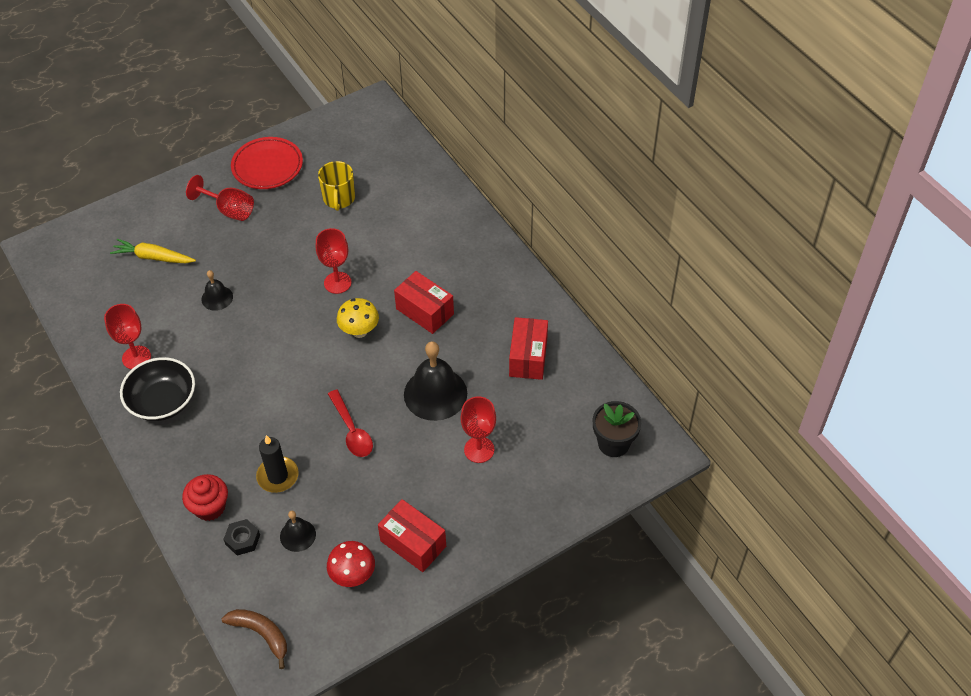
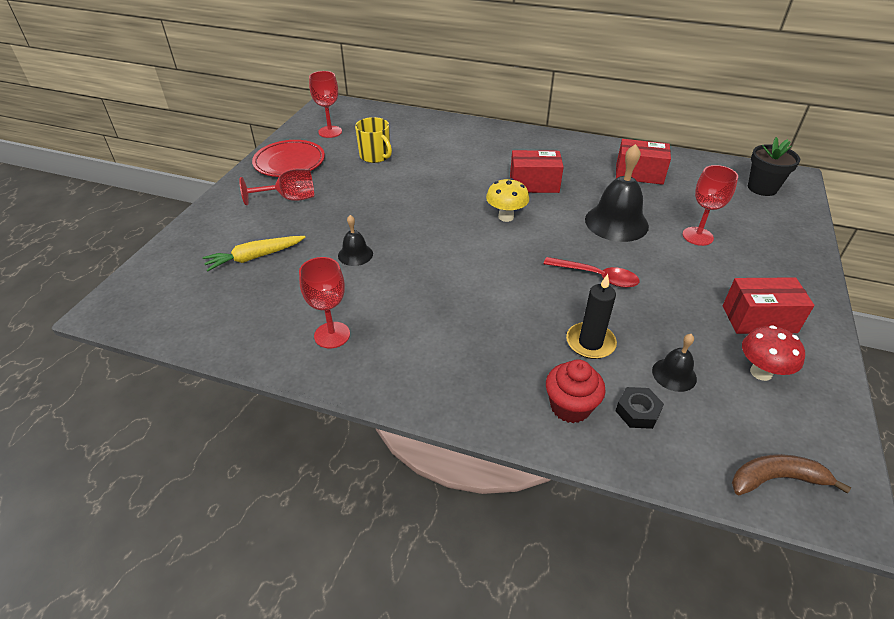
camera: 40 degrees left, 10 degrees down
black bowl [120,357,195,421] -> none
red goblet [316,228,352,294] -> red goblet moved to [309,71,342,138]
red box [509,317,548,380] -> red box turned 45 degrees counterclockwise [616,139,671,185]

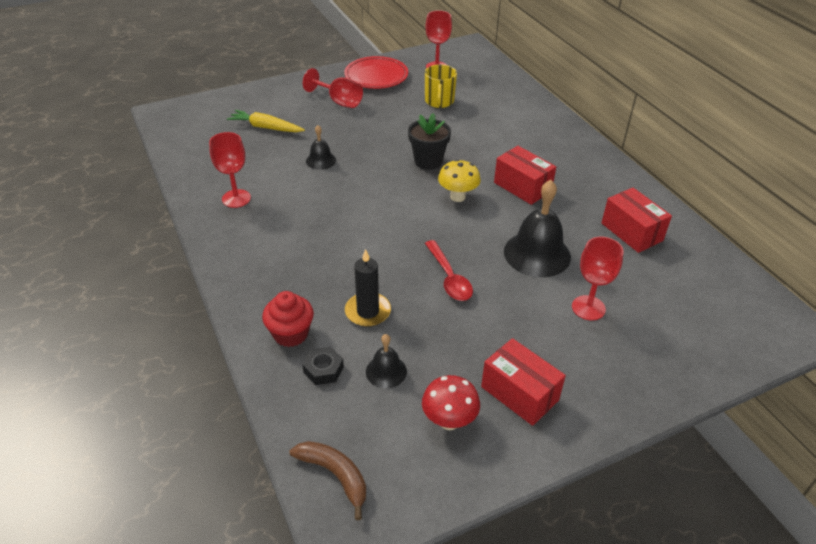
camera: 45 degrees right, 0 degrees up
black flower pot [748,137,800,196] -> black flower pot moved to [408,113,451,170]

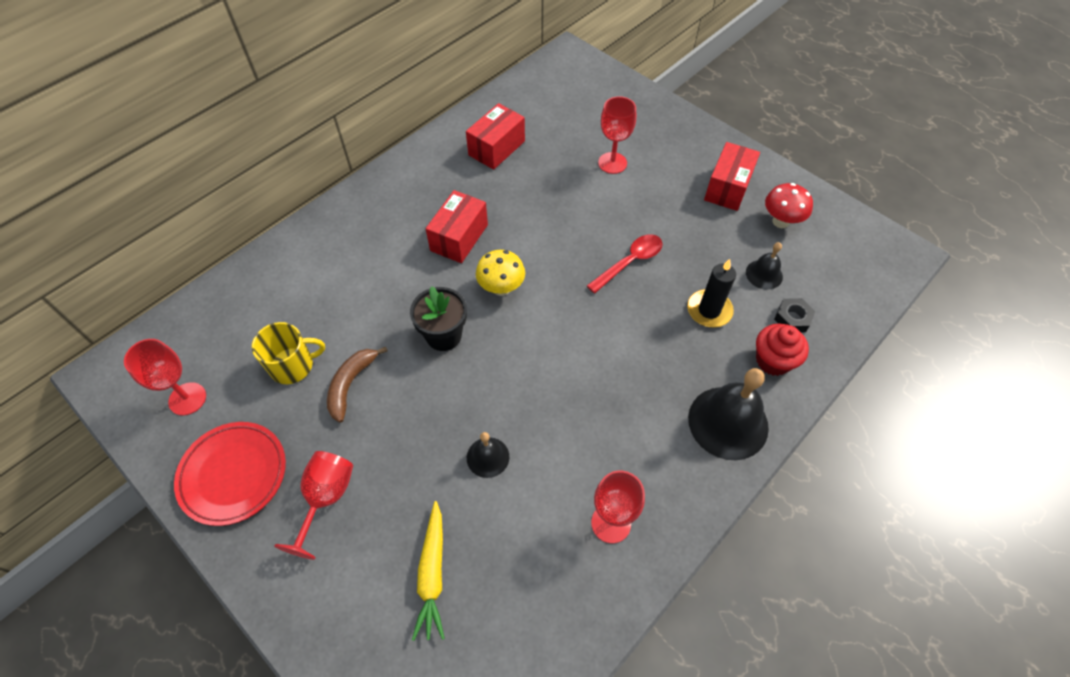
camera: 110 degrees left, 15 degrees up
brown banana [290,441,366,520] -> brown banana moved to [327,347,388,423]
black bell [504,180,571,277] -> black bell moved to [688,368,769,460]

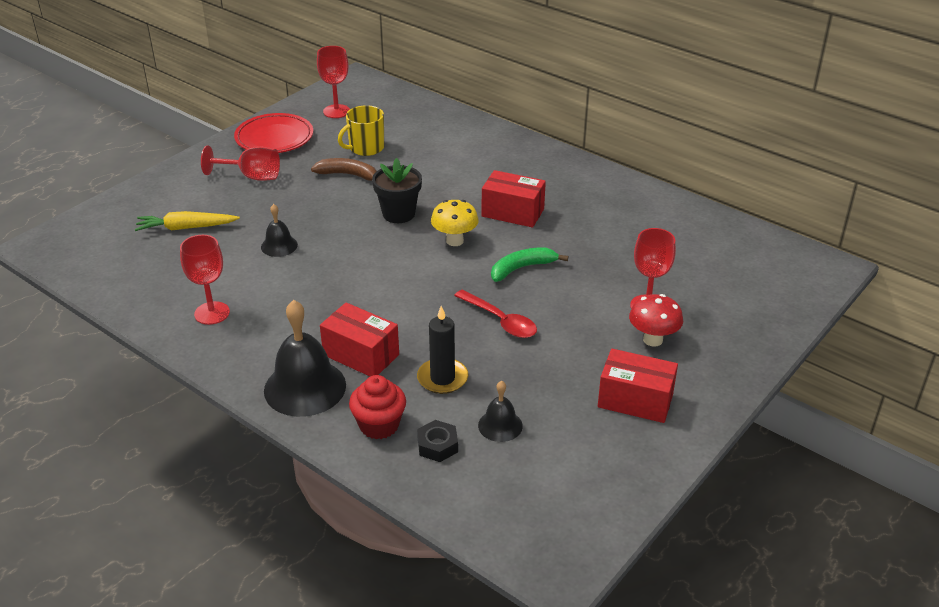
camera: 85 degrees right, 20 degrees down
yellow mug [252,322,325,384] -> yellow mug turned 75 degrees clockwise [338,105,384,156]
red box [466,103,525,170] -> red box moved to [320,303,399,376]
red mushroom [765,183,813,228] -> red mushroom moved to [629,294,683,347]
none -> green banana [491,247,568,282]

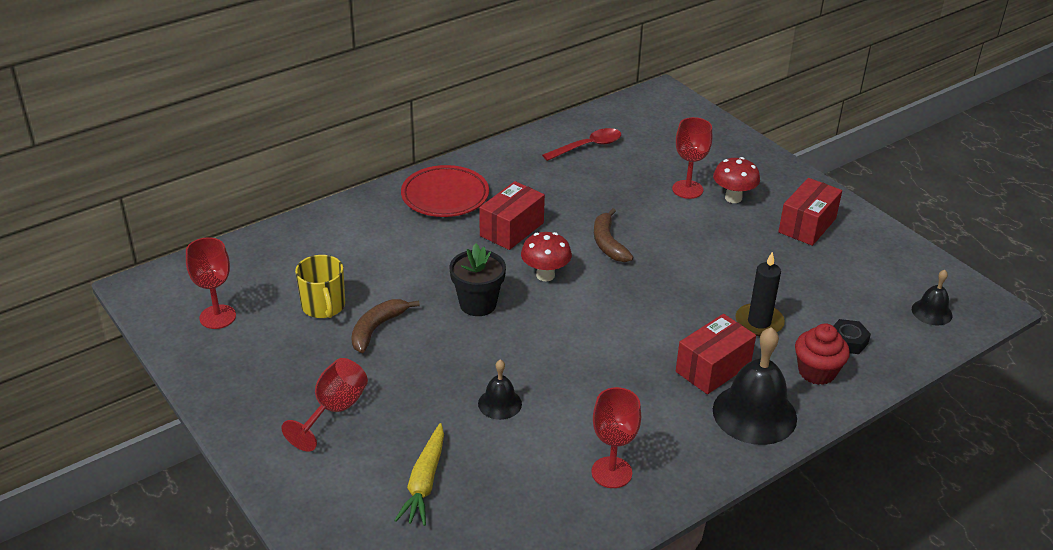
camera: 75 degrees left, 0 degrees up
red plate [234,113,313,153] -> red plate moved to [401,165,489,217]
yellow mushroom [431,200,479,246] -> red mushroom [521,232,572,281]
red spoon [454,290,537,338] -> red spoon moved to [542,128,621,161]
black bell [478,381,523,442] -> black bell moved to [912,270,952,325]
green banana [491,247,568,282] -> brown banana [594,208,633,262]

